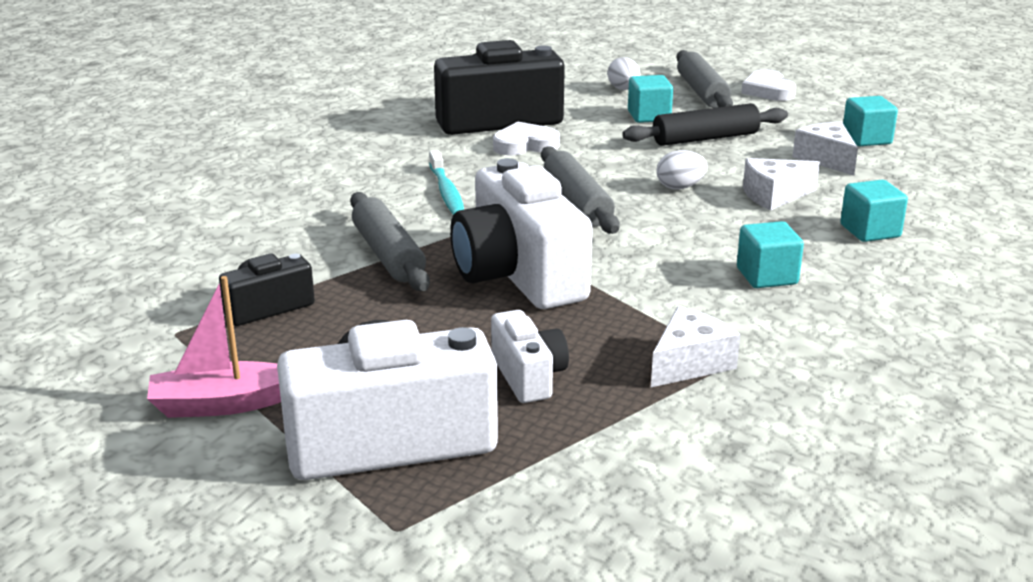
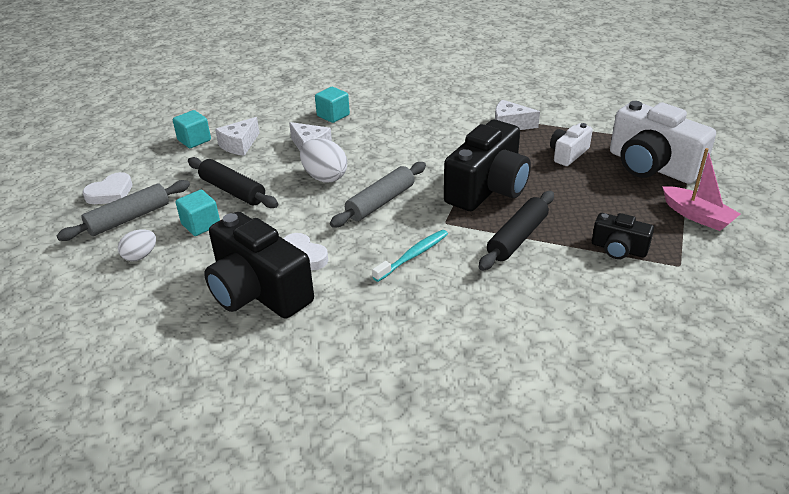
camera: 120 degrees left, 10 degrees up
grey rolling pin [350,192,430,291] -> black rolling pin [479,191,554,271]
white camera [450,158,593,309] -> black camera [444,120,531,211]
white egg [656,150,708,189] -> white egg [300,138,347,182], size x1.60
turquoise cube [737,221,804,288] -> none

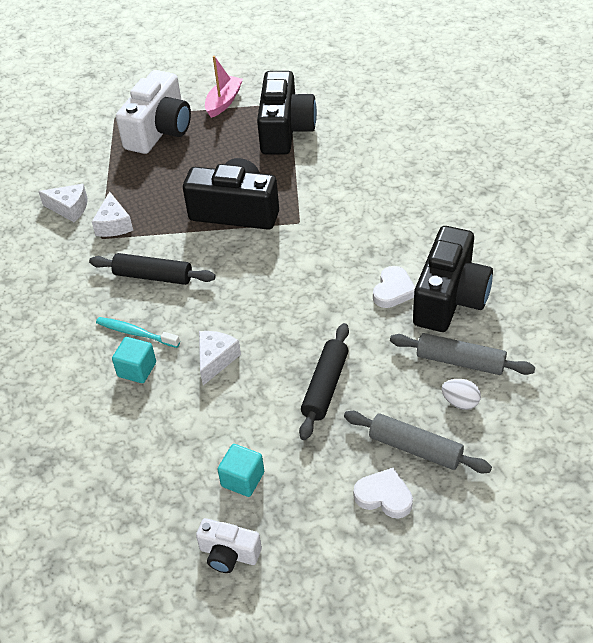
camera: 110 degrees left, 10 degrees up
turquoise cube [176,190,220,236] -> none
white cheese [215,117,260,156] -> white cheese moved to [38,184,88,222]
white egg [300,138,347,182] -> none
grey rolling pin [330,162,426,228] -> grey rolling pin moved to [390,333,535,375]
turquoise toothbrush [372,230,448,282] -> turquoise toothbrush moved to [96,317,180,348]
black rolling pin [479,191,554,271] -> black rolling pin moved to [89,253,216,285]
white camera [550,123,593,166] -> white camera moved to [196,518,262,573]
black camera [592,213,654,259] -> black camera [257,71,317,154], size x1.95

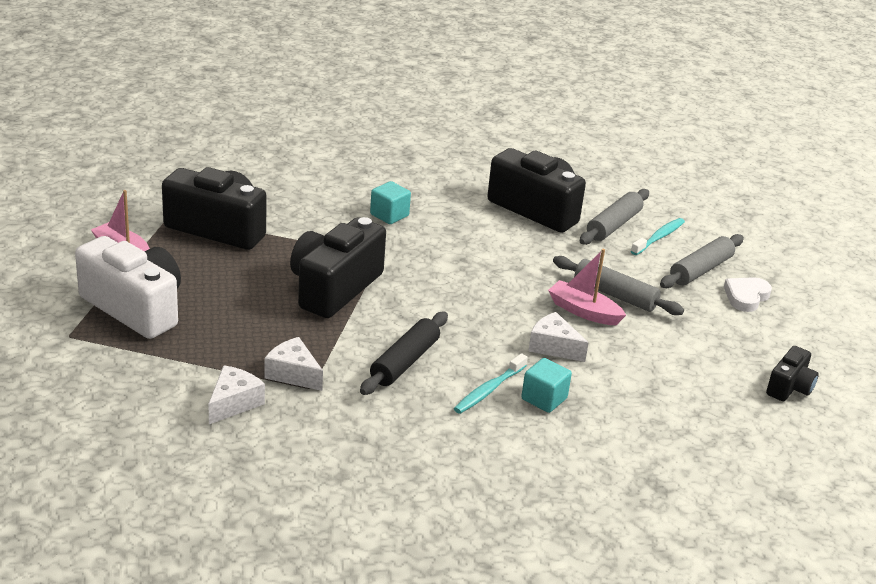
camera: 80 degrees left, 15 degrees down
white cheese [92,192,133,237] -> white cheese turned 150 degrees counterclockwise [264,337,323,391]
white camera [196,518,262,573] -> black camera [766,346,819,401]
turquoise cube [217,444,264,497] -> turquoise cube moved to [370,181,411,224]
black rolling pin [299,323,349,440] -> grey rolling pin [553,256,684,315]
white heart [373,266,415,308] -> none
white egg [442,379,481,410] -> turquoise toothbrush [631,218,685,255]
none -> pink boat [548,249,626,325]

